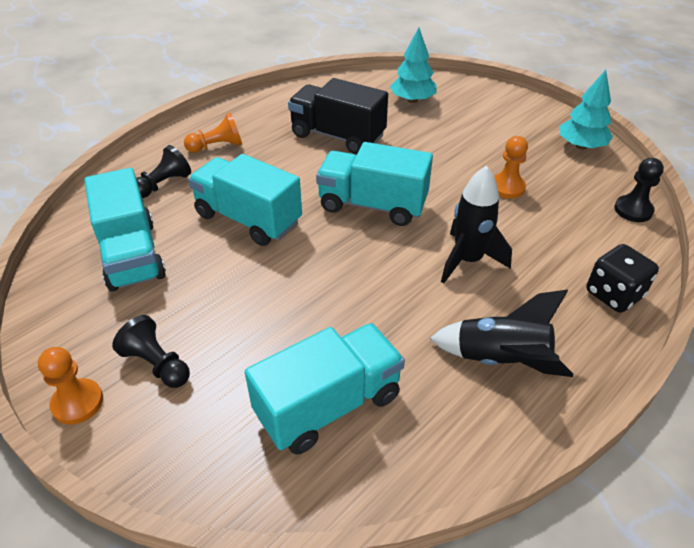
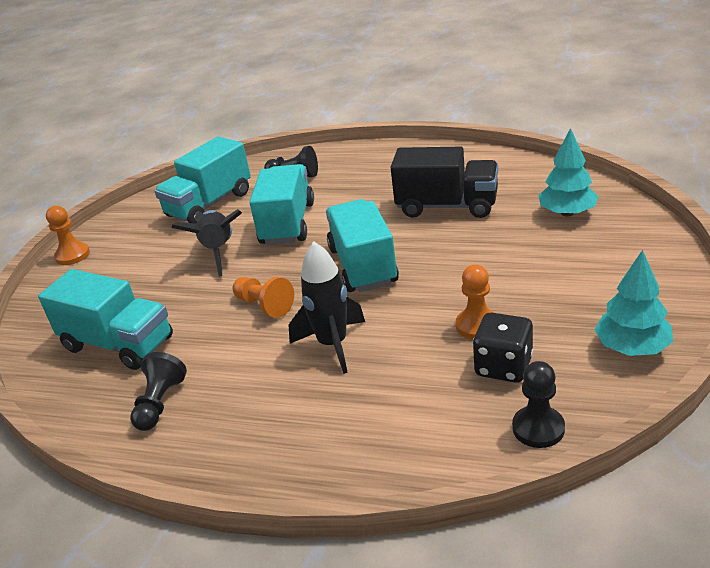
camera: 65 degrees right, 10 degrees down
black pawn [112,315,190,388] -> black pawn moved to [130,352,187,431]
orange pawn [184,113,242,153] -> orange pawn moved to [233,277,294,318]
black truck [288,78,388,154] -> black truck turned 105 degrees clockwise [390,147,498,218]
black rocket [430,290,573,377] -> black rocket moved to [172,209,242,277]
black dice [586,244,659,313] -> black dice moved to [473,313,533,383]

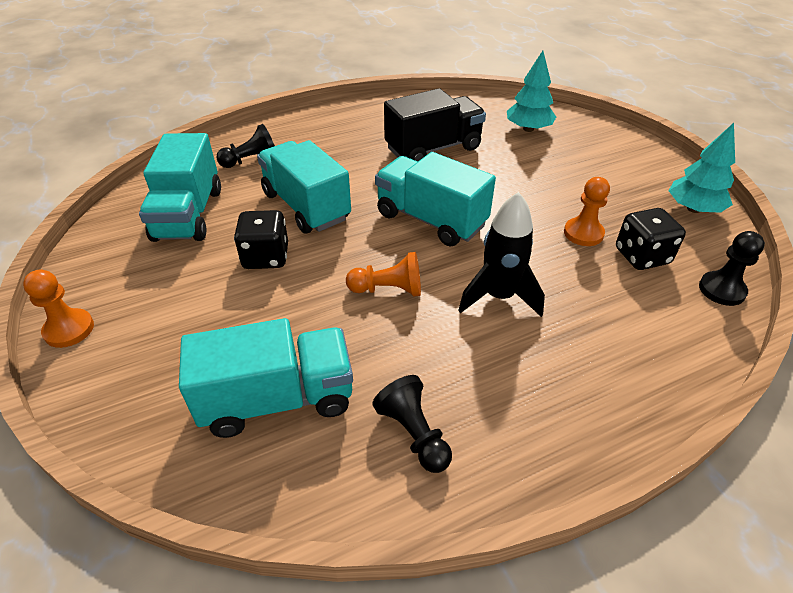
camera: 45 degrees left, 10 degrees up
black rocket [172,209,242,277] -> black dice [234,210,288,269]

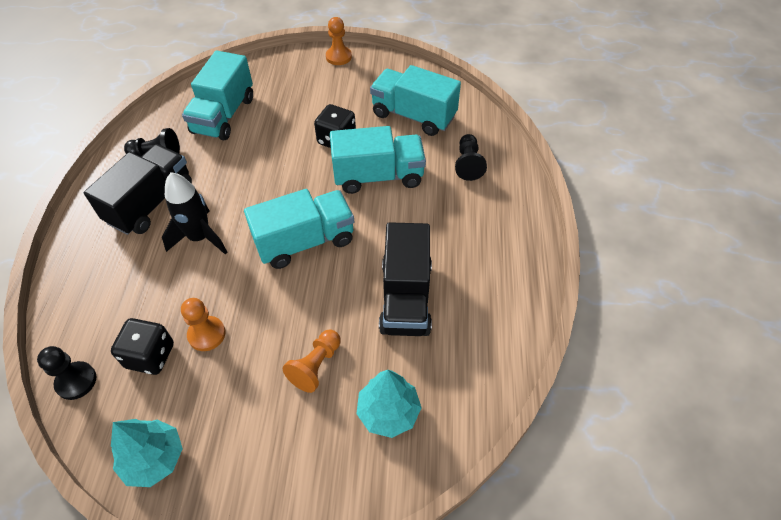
camera: 120 degrees right, 10 degrees up
orange pawn [346,252,421,297] -> orange pawn moved to [283,329,341,393]
none -> black truck [84,144,192,235]

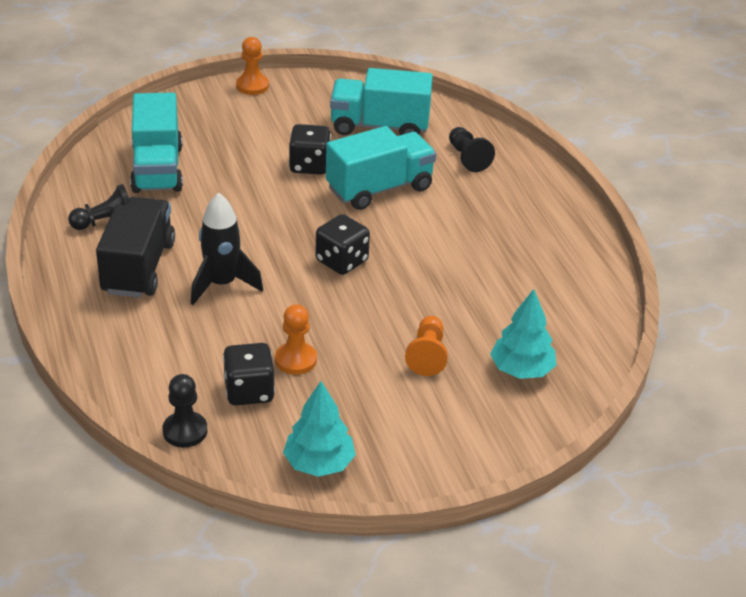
camera: 25 degrees left, 15 degrees down
turquoise truck [244,189,354,269] -> black dice [315,214,370,275]
black truck [379,222,432,336] -> none

